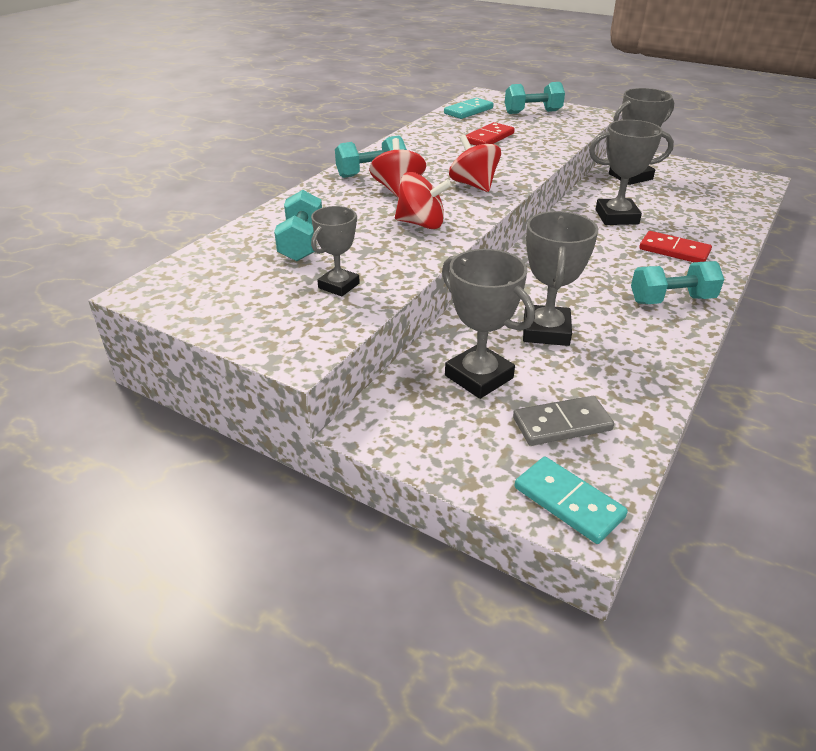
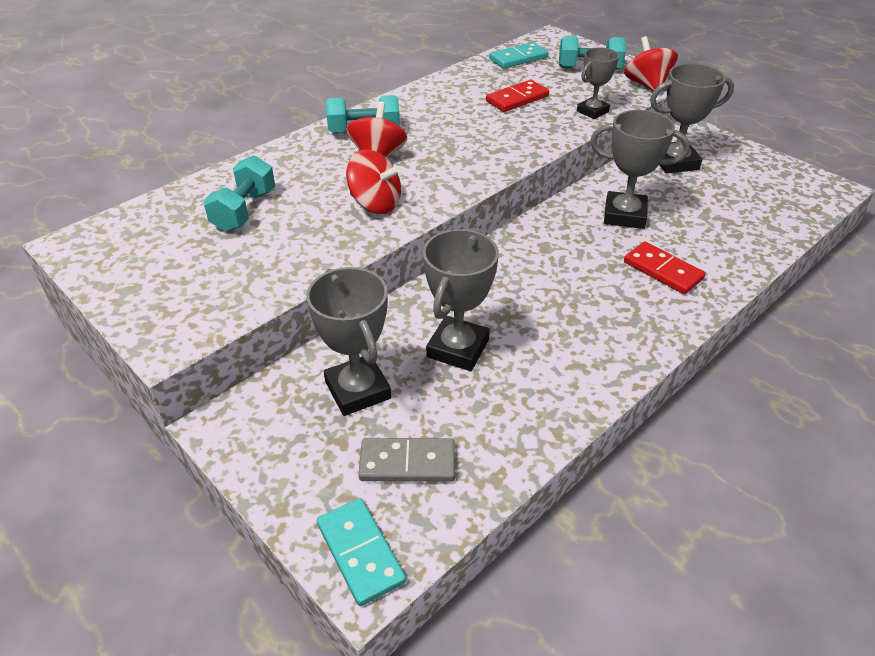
camera: 15 degrees right, 5 degrees up
grey trophy [311,206,360,296] -> grey trophy moved to [577,47,619,119]
red spinning top [449,135,501,192] -> red spinning top moved to [624,36,678,91]
turquoise dumbbell [631,261,724,304] -> none

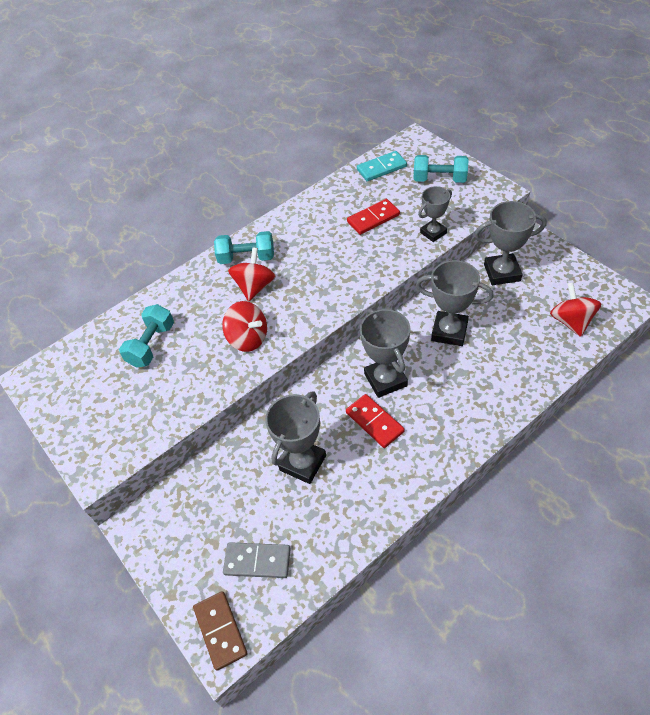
camera: 10 degrees right, 10 degrees up
grey trophy [306,267,391,416] -> grey trophy moved to [360,309,411,398]
turquoise domino [317,498,406,606] -> brown domino [193,591,247,671]
red spinning top [624,36,678,91] -> red spinning top moved to [550,283,601,337]
red domino [624,241,705,294] -> red domino moved to [346,394,405,448]

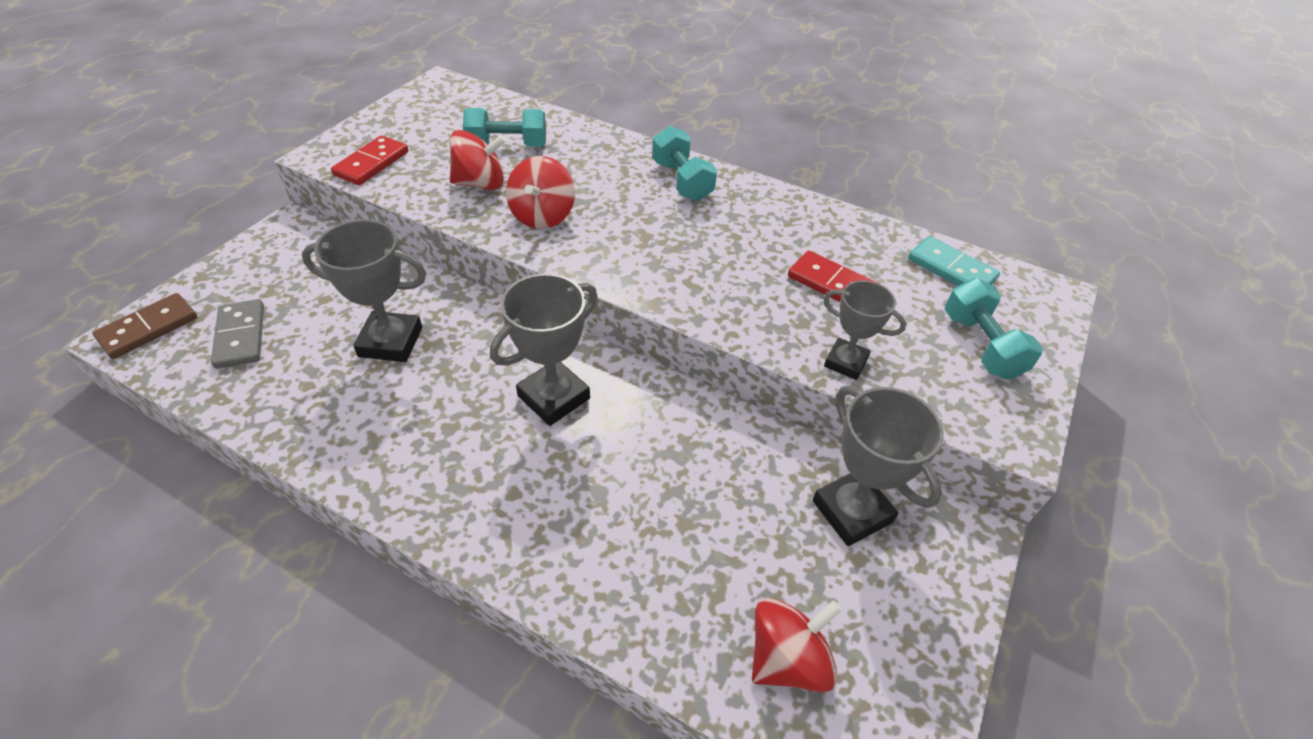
camera: 60 degrees right, 5 degrees down
red spinning top [228,247,276,301] -> red spinning top moved to [449,130,506,190]
red domino [346,394,405,448] -> red domino moved to [331,135,409,185]
grey trophy [416,260,494,346] -> none

